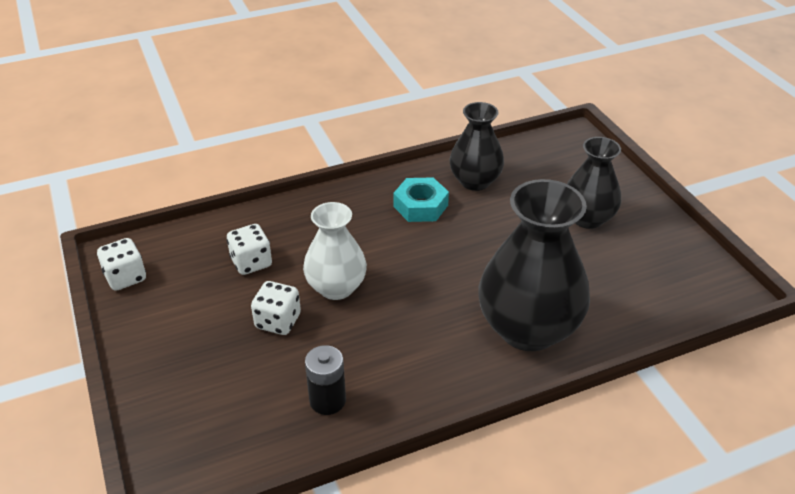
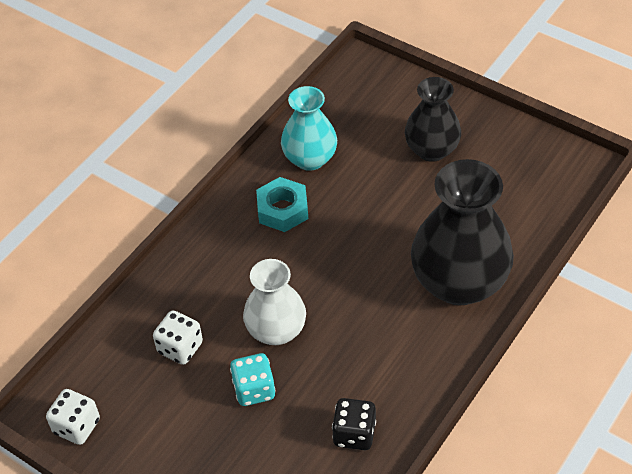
camera: 30 degrees left, 10 degrees up
white dice [251,281,301,335] -> turquoise dice [230,353,276,406]
black battery [305,345,346,415] -> black dice [332,398,376,450]
black vase [449,102,504,191] -> turquoise vase [281,86,337,171]

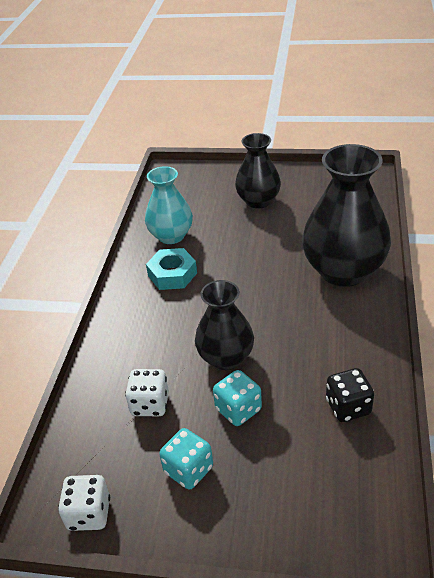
camera: 25 degrees left, 10 degrees down
white vase [243,259,306,345] -> black vase [195,280,254,370]
none -> turquoise dice [159,428,213,490]

